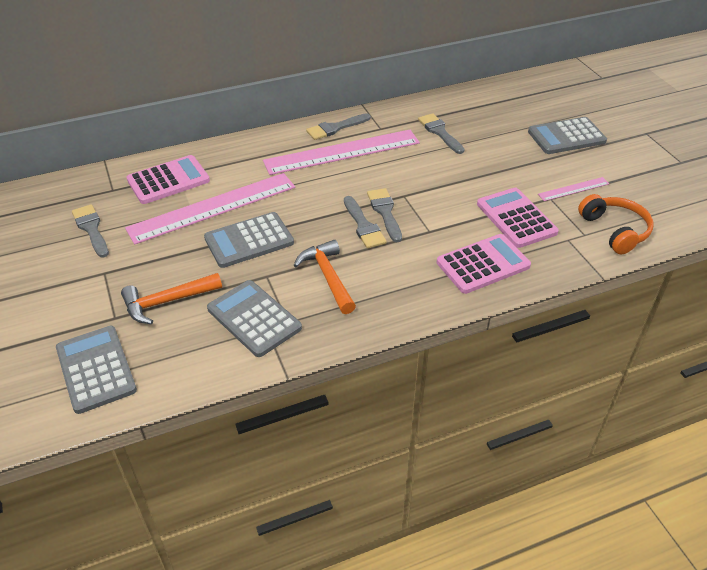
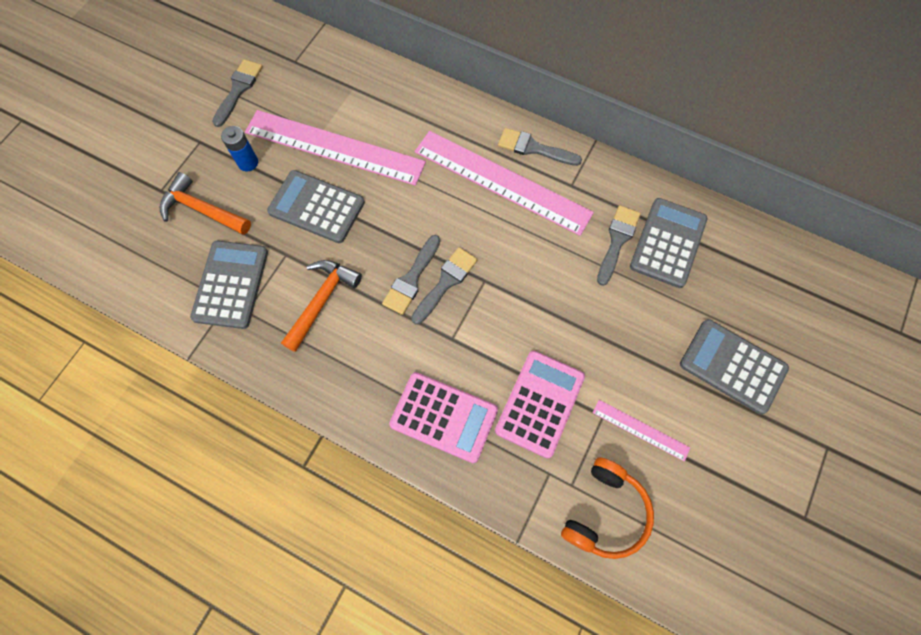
camera: 50 degrees right, 25 degrees up
grey calculator [56,326,137,414] -> grey calculator moved to [630,198,708,288]
pink calculator [126,155,210,204] -> none
none -> blue battery [221,126,258,171]

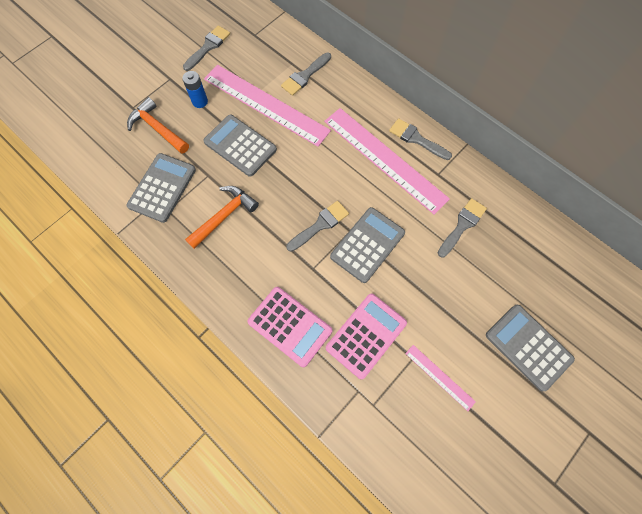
camera: 15 degrees right, 0 degrees up
grey brush [382,235,440,315] -> grey brush moved to [281,52,331,96]
orange headphones [561,457,654,559] -> none
grey calculator [630,198,708,288] -> grey calculator moved to [330,207,405,283]

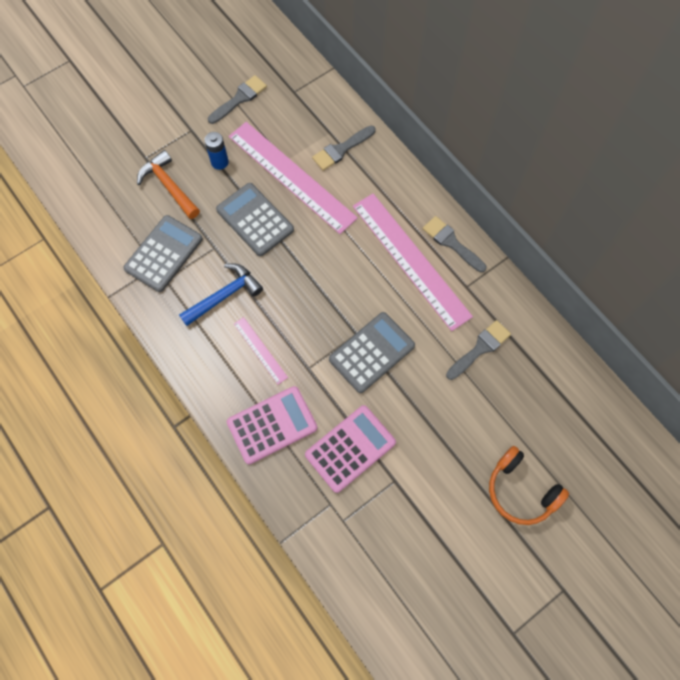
camera: 10 degrees right, 0 degrees up
orange hammer [185,186,259,249] -> blue hammer [179,264,263,326]
pink calculator [247,287,332,367] -> pink calculator turned 75 degrees counterclockwise [227,386,317,464]
grey brush [287,201,349,252] -> none
pink ruler [405,345,476,411] -> pink ruler moved to [234,317,288,384]
grey calculator [486,304,575,392] -> orange headphones [489,446,569,525]

